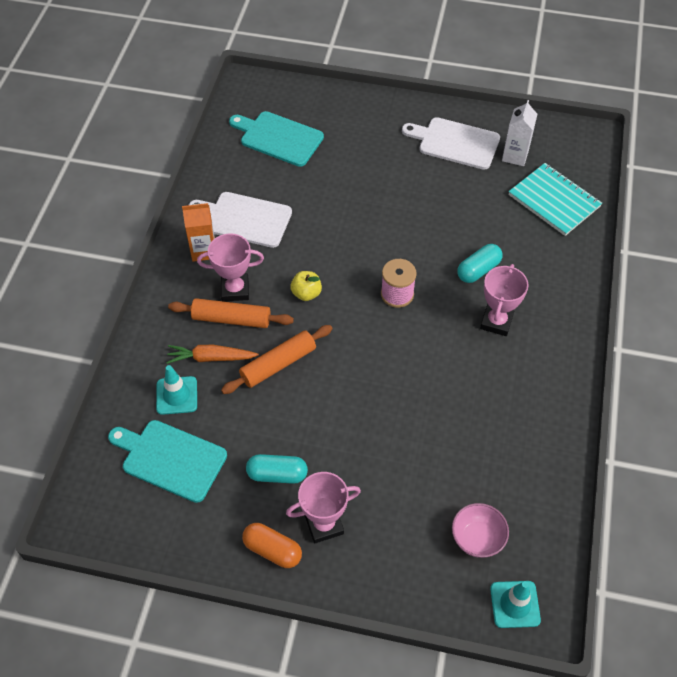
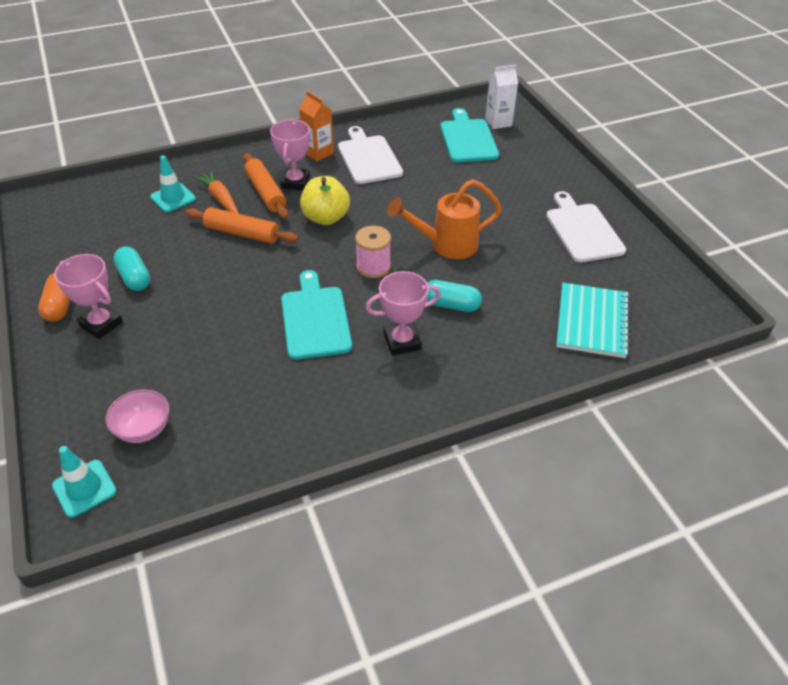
camera: 55 degrees right, 10 degrees down
turquoise cutting board [108,420,227,503] -> turquoise cutting board moved to [281,270,352,360]
pink trophy [197,234,264,301] -> pink trophy turned 45 degrees clockwise [270,119,310,190]
yellow apple [290,271,322,301] -> yellow apple [300,176,350,225], size x1.63
white carton [502,100,537,166] -> white carton moved to [485,65,518,129]
none -> orange watering can [387,179,502,259]

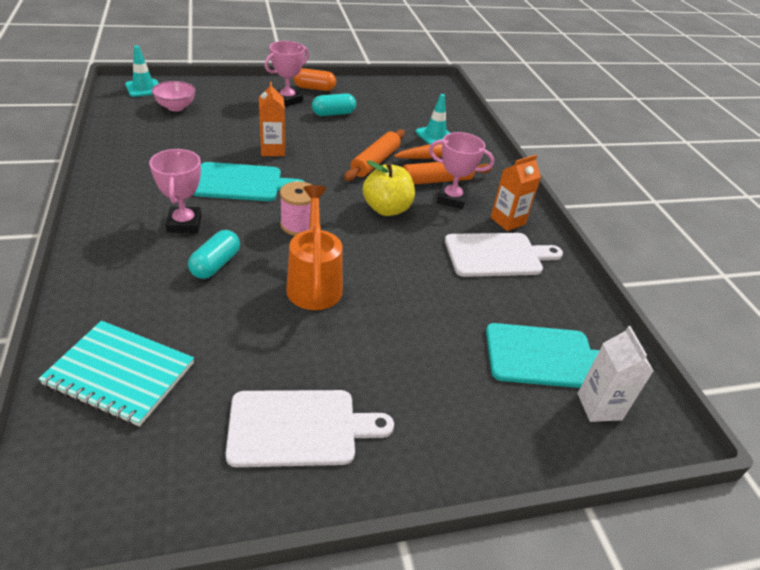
camera: 95 degrees right, 5 degrees down
none -> orange carton [259,82,285,156]

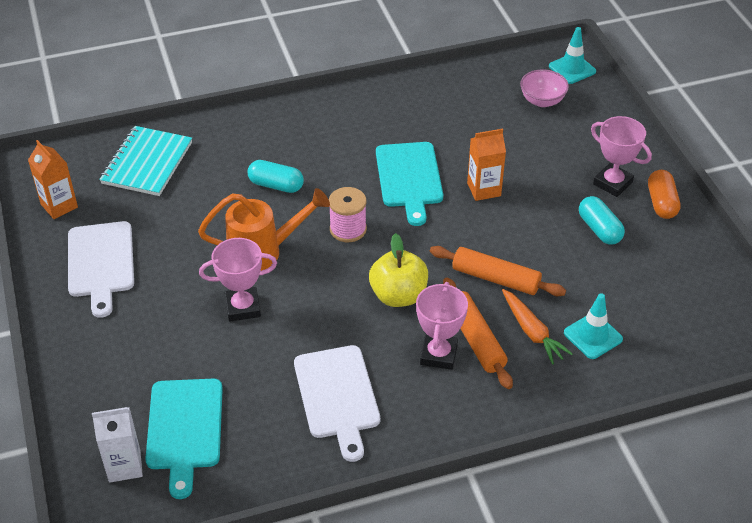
camera: 90 degrees right, 5 degrees up
pink trophy [149,149,202,233] -> pink trophy moved to [199,238,277,321]
orange carton [490,155,541,231] -> orange carton moved to [28,140,78,219]

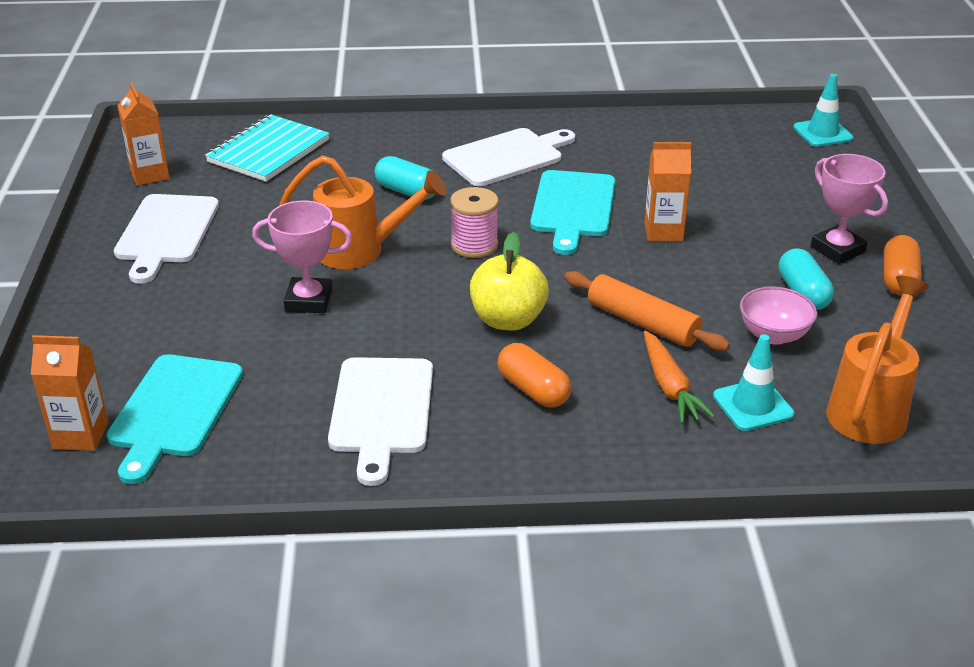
camera: 15 degrees right, 10 degrees down
white carton [92,407,143,483] -> orange carton [31,335,108,451]
pink trophy [416,282,468,370] -> orange capsule [498,343,571,408]
orange rolling pin [443,278,513,389] -> none
pink bowl [520,69,569,107] -> pink bowl moved to [740,286,817,345]
none -> white cutting board [442,128,575,186]
none -> orange watering can [826,276,929,444]

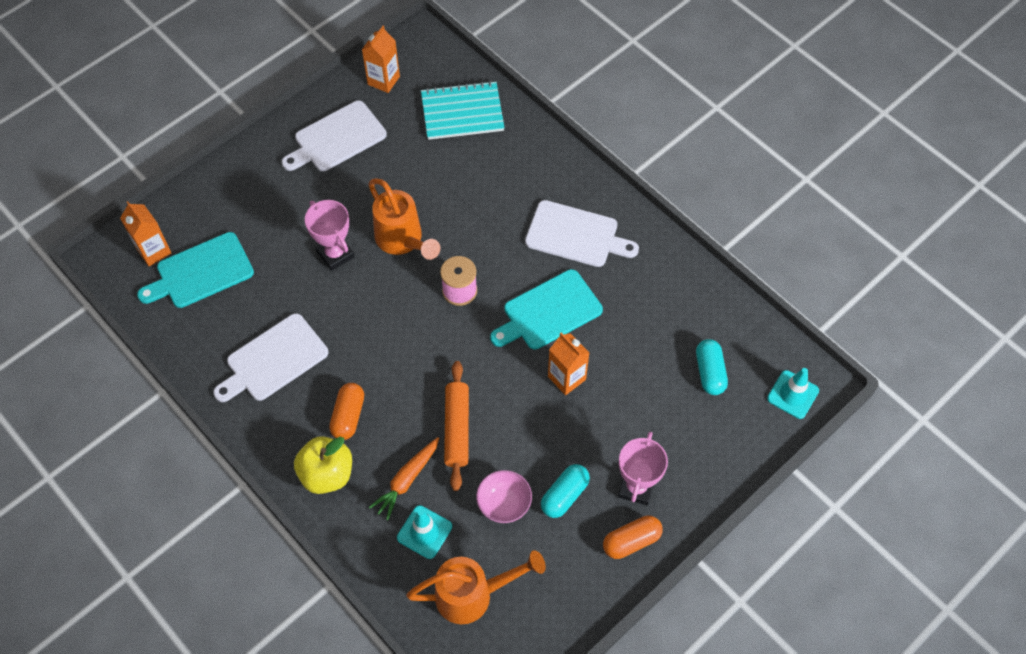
camera: 50 degrees right, 25 degrees up
turquoise capsule [375,156,434,200] -> turquoise capsule moved to [696,339,728,395]
yellow apple [470,232,549,331] -> yellow apple moved to [294,436,352,494]

